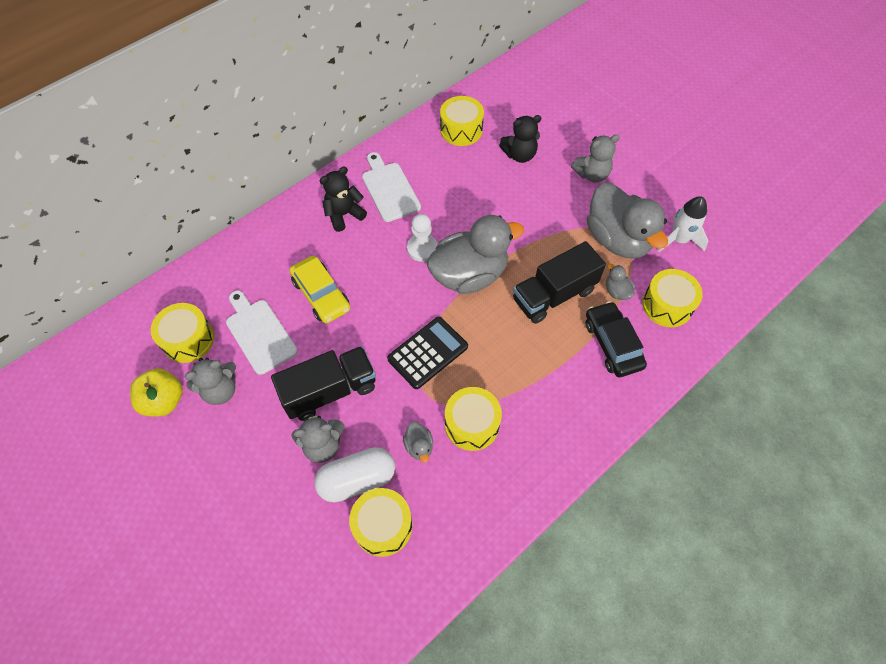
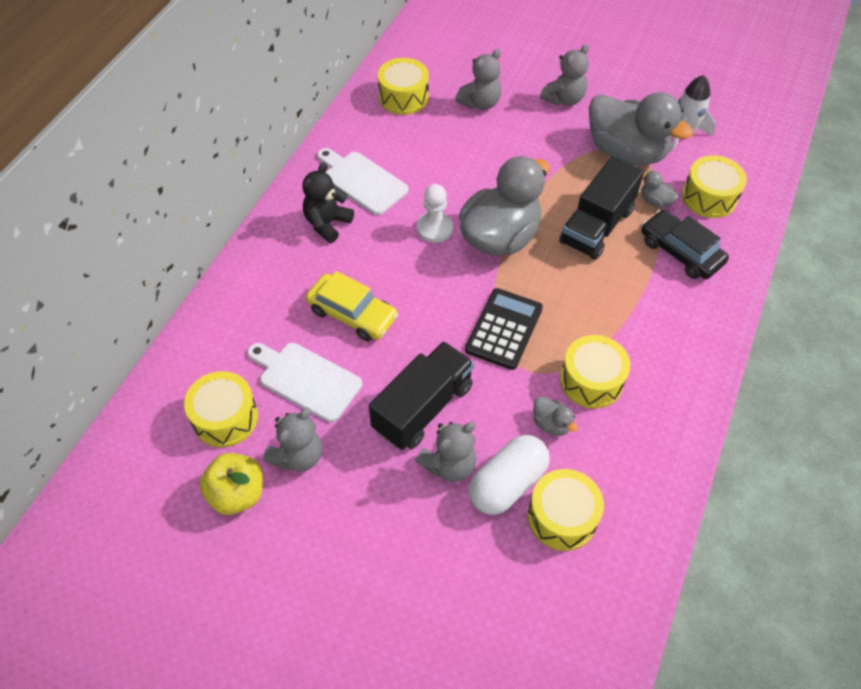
camera: 25 degrees left, 5 degrees down
black teddy bear [499,115,541,163] -> grey teddy bear [455,49,501,110]

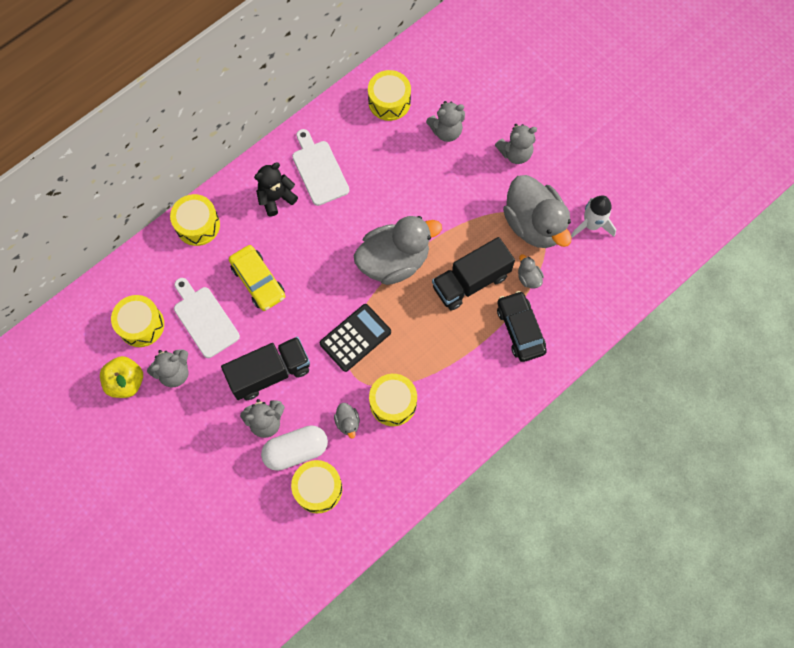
camera: 25 degrees right, 15 degrees up
white pawn [417,184,453,243] -> none
yellow drum [682,155,747,218] -> yellow drum moved to [170,194,220,246]

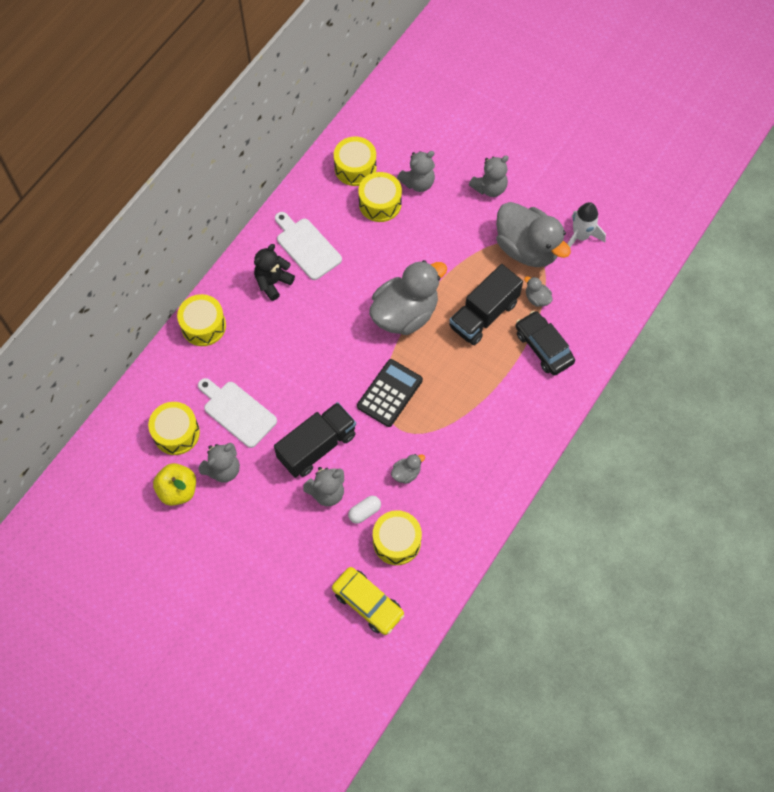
camera: 15 degrees left, 5 degrees down
yellow car [229,245,285,311] -> yellow car moved to [332,567,404,635]
white capsule [261,425,328,471] -> white capsule [348,496,381,524], size x0.54
grey duck [334,403,360,439] -> grey duck turned 90 degrees counterclockwise [391,454,425,484]
yellow drum [369,374,417,426] -> yellow drum moved to [358,172,402,222]

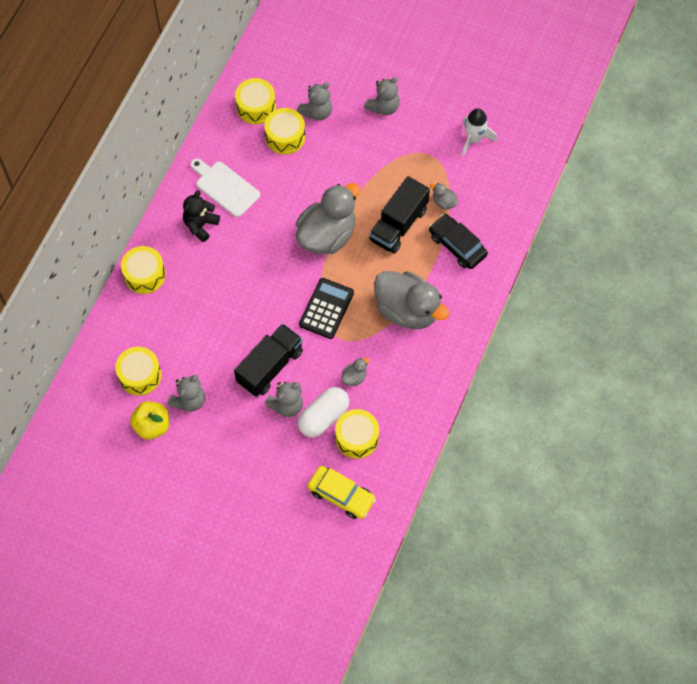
camera: 10 degrees left, 0 degrees up
white cutting board [198,378,277,448] -> none
white capsule [348,496,381,524] -> white capsule [298,387,349,437], size x1.86
grey duck [496,202,571,267] -> grey duck moved to [374,271,449,329]

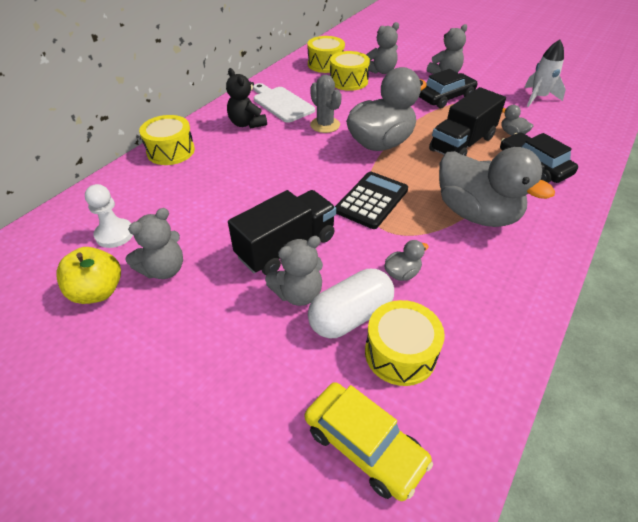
camera: 10 degrees right, 20 degrees down
yellow drum [115,347,161,396] -> white pawn [85,184,133,248]
black teddy bear [183,190,220,242] -> black teddy bear turned 75 degrees counterclockwise [226,68,267,129]
none -> grey cactus [310,75,342,133]
none -> black car [419,69,478,108]

